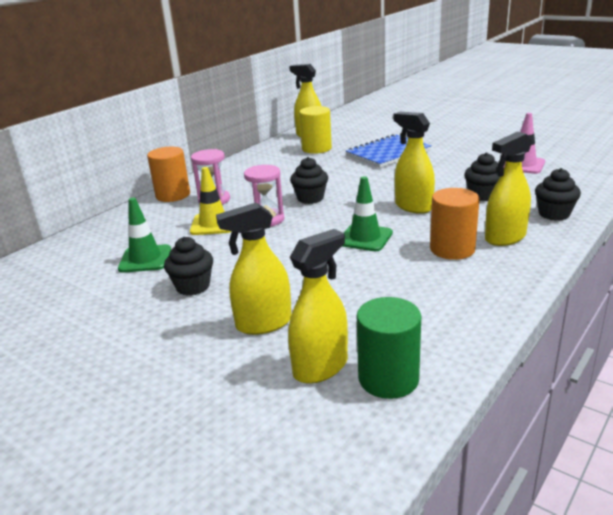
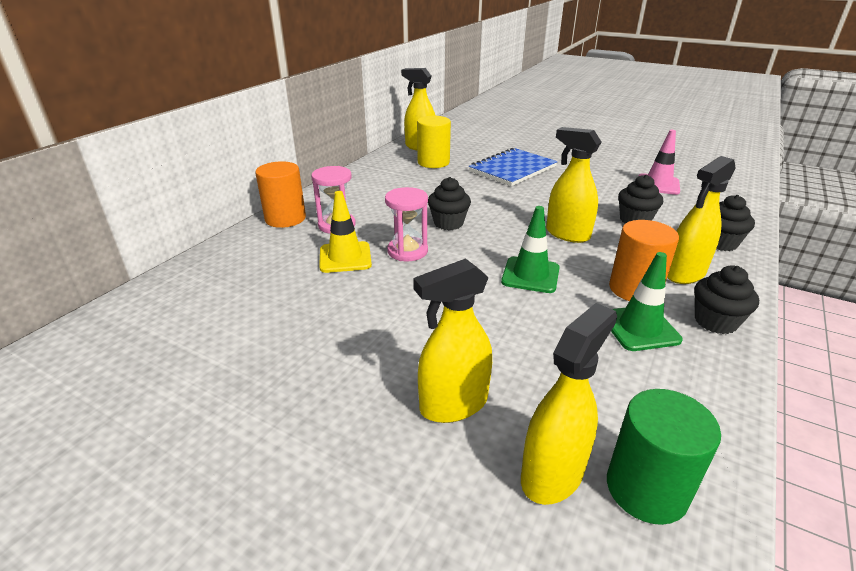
camera: 10 degrees left, 5 degrees up
green traffic cone [118,198,171,273] -> green traffic cone moved to [611,252,683,351]
black cupcake [164,237,213,295] -> black cupcake moved to [694,265,759,334]

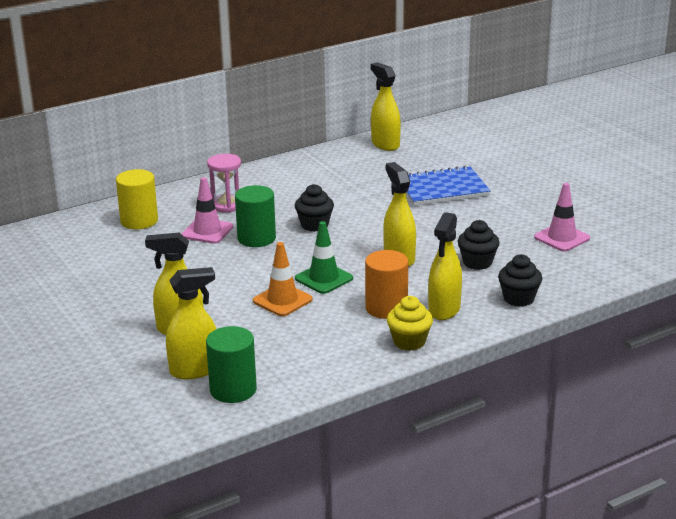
camera: 30 degrees right, 5 degrees down
orange cylinder [255,161,306,228] -> none
yellow traffic cone [319,191,372,273] -> pink traffic cone [182,177,233,244]
pink hourglass [385,187,428,261] -> green cylinder [235,185,276,247]
yellow cylinder [417,116,451,168] -> yellow cylinder moved to [116,169,158,229]
green traffic cone [611,252,683,351] -> none
yellow spray bottle [667,156,736,284] -> yellow spray bottle turned 60 degrees counterclockwise [428,212,462,320]
black cupcake [694,265,759,334] -> yellow cupcake [387,296,433,351]
none -> orange traffic cone [253,242,313,316]

